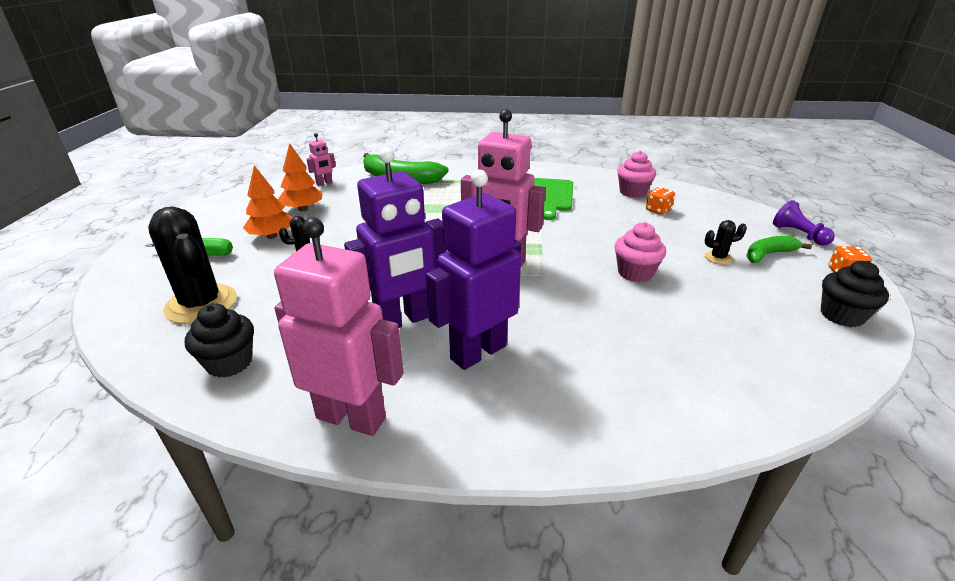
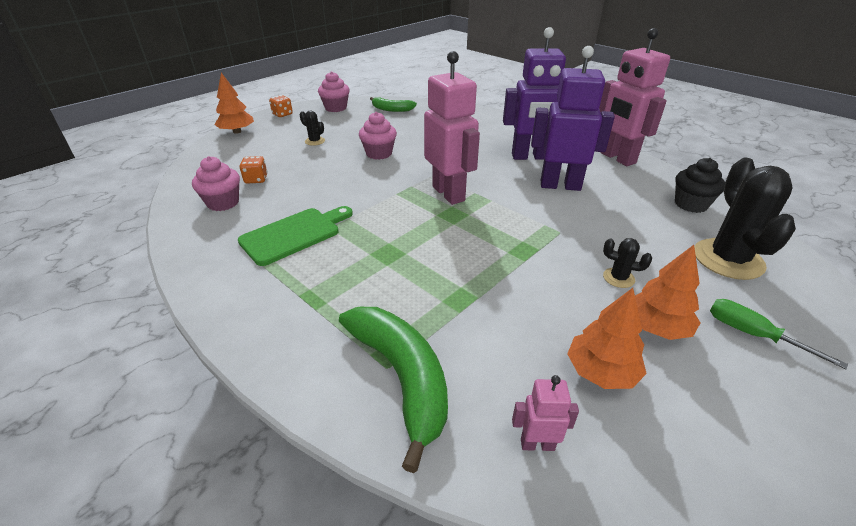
camera: 140 degrees left, 5 degrees up
green banana [746,236,812,263] -> green banana moved to [370,97,417,112]
purple pawn [773,200,835,245] -> orange tree [214,72,254,134]
black cupcake [821,261,889,327] -> pink cupcake [318,71,350,112]

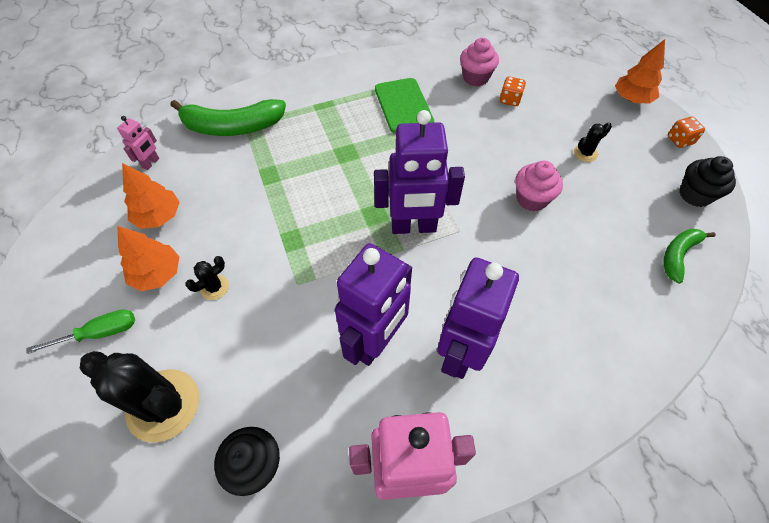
camera: 115 degrees right, 20 degrees up
pink cupcake [318,71,350,112] -> black cupcake [679,156,736,207]
pink robot [424,51,480,205] -> purple robot [374,110,465,234]

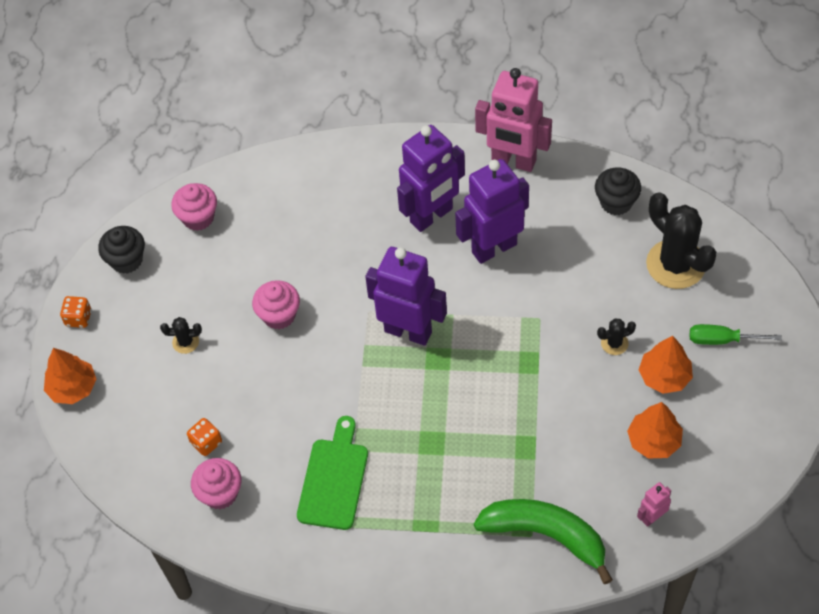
camera: 150 degrees left, 0 degrees up
green banana [664,229,716,284] -> pink cupcake [171,183,217,231]

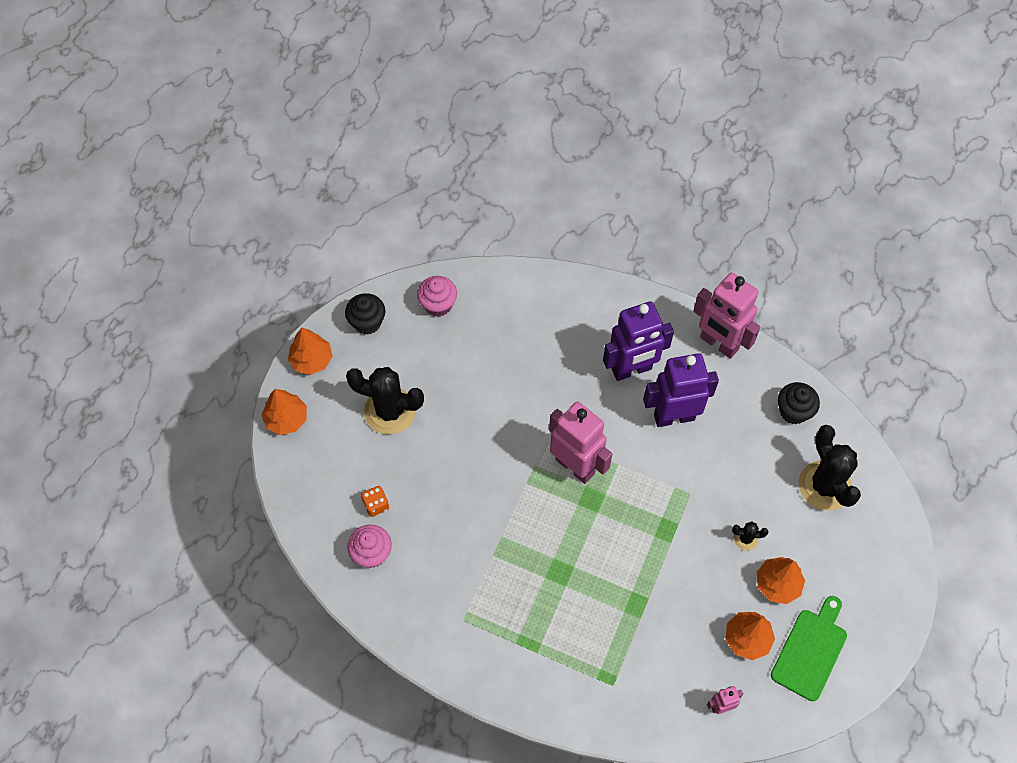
camera: 15 degrees right, 5 degrees up
orange dice [60,296,91,328] -> orange tree [288,328,333,375]
black cactus [160,317,202,354] -> black cactus [346,367,424,434], size x2.22
pink cupcake [252,280,300,329] -> none
green cutting board [297,416,368,530] -> green cutting board moved to [771,596,847,701]
purple robot [365,247,447,346] -> pink robot [549,402,612,484]
green banana [474,499,613,584] -> none
green screwdriver [690,324,782,345] -> none

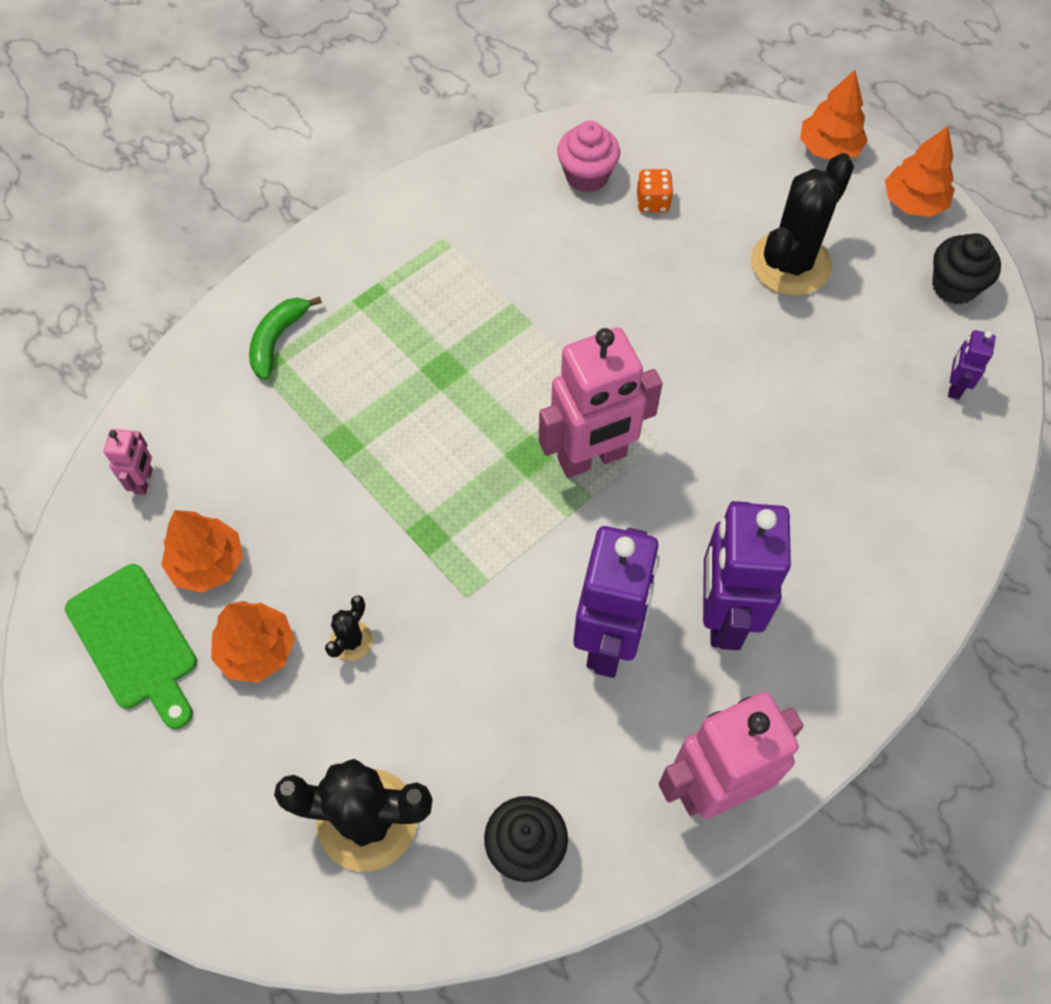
camera: 115 degrees right, 0 degrees up
pink cupcake [417,276,457,317] -> purple robot [948,330,996,400]
none -> green banana [249,297,322,380]

